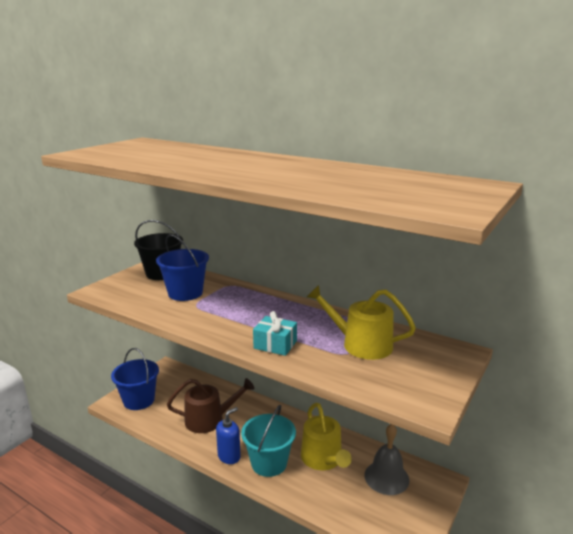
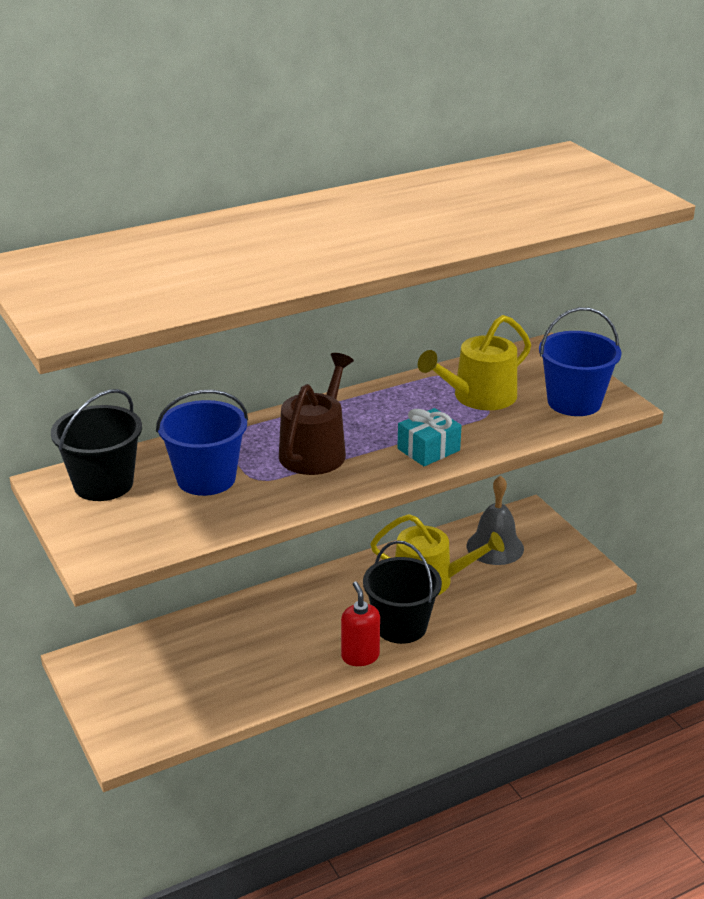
camera: 60 degrees left, 10 degrees up
blue bucket [111,348,159,410] -> blue bucket moved to [539,307,621,416]
brown watering can [167,378,254,433] -> brown watering can moved to [279,353,354,475]
blue soap dispenser [216,407,241,464] -> red soap dispenser [341,581,380,666]
turquoise bucket [241,405,296,477] -> black bucket [363,540,442,644]

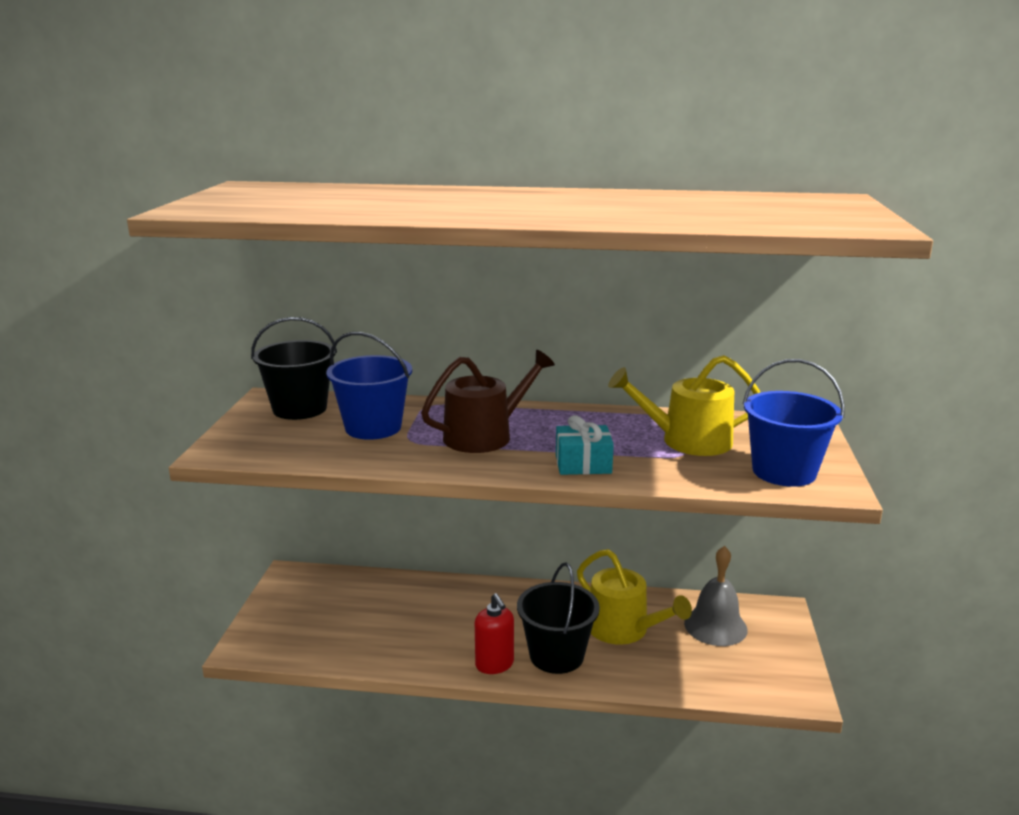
camera: 35 degrees right, 10 degrees down
red soap dispenser [341,581,380,666] -> red soap dispenser turned 135 degrees clockwise [475,593,514,674]

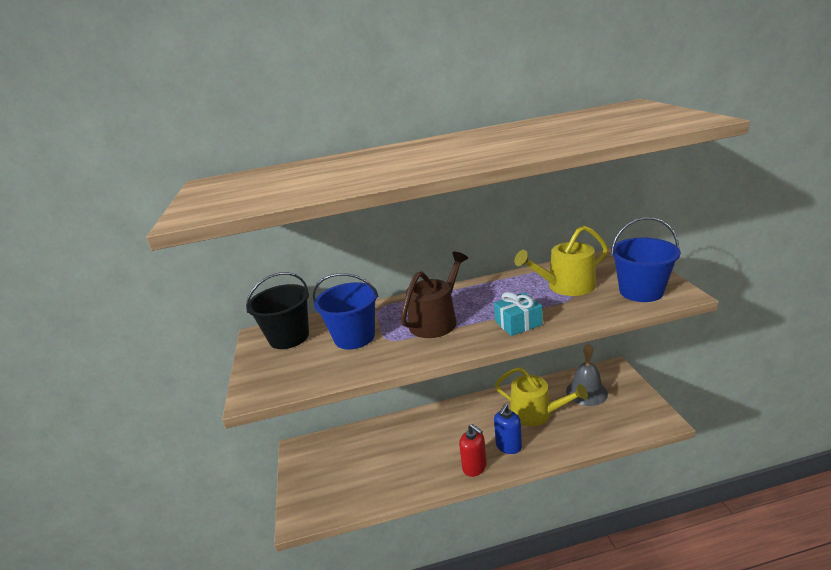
camera: 15 degrees left, 5 degrees up
black bucket [517,562,600,674] -> blue soap dispenser [494,404,522,454]

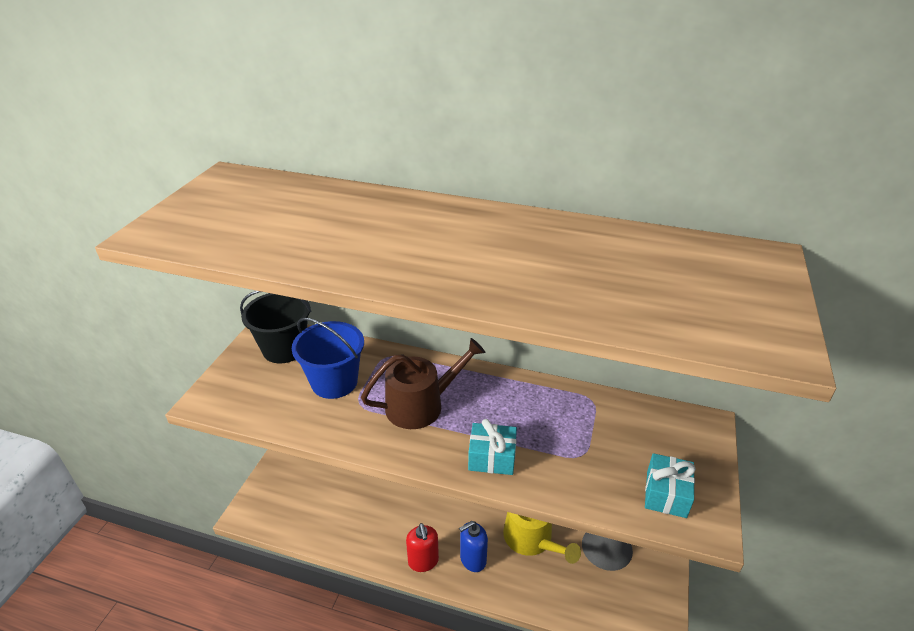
camera: 25 degrees right, 10 degrees up
yellow watering can [514,225,608,296] -> none
blue bucket [611,217,681,302] -> turquoise gift [645,453,696,518]

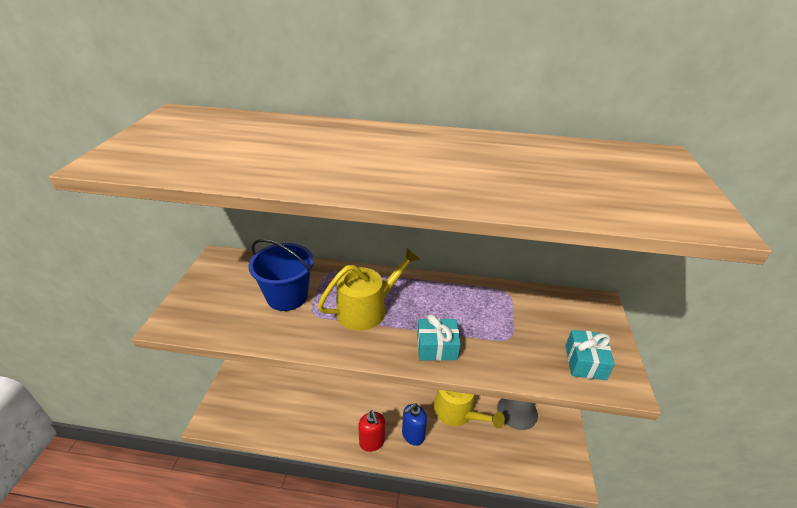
camera: 10 degrees left, 0 degrees up
black bucket [240,291,311,363] -> none
brown watering can [361,338,485,429] -> yellow watering can [318,248,420,330]

